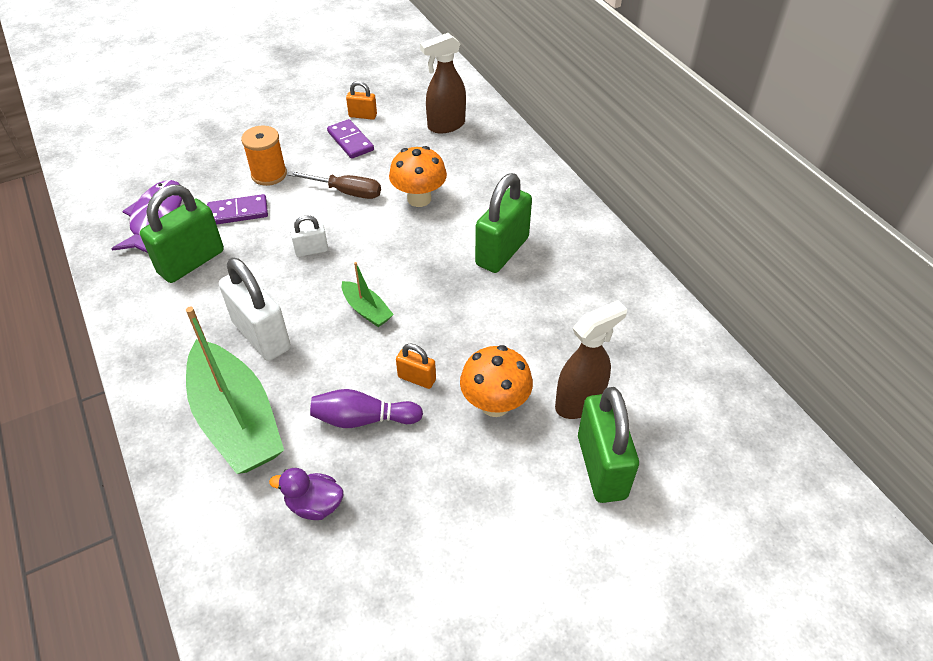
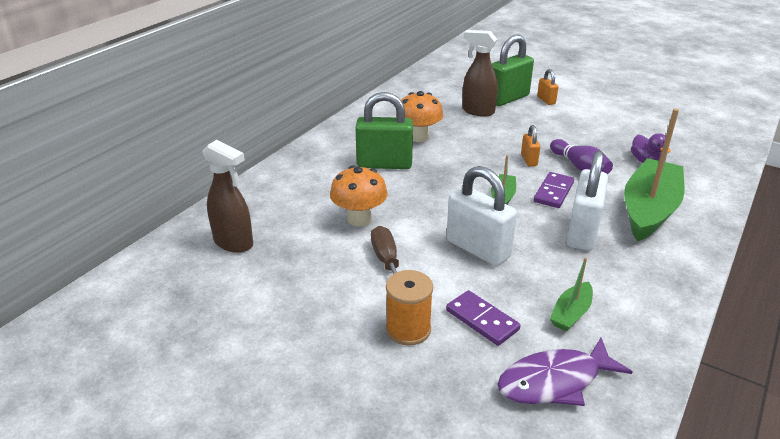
camera: 120 degrees left, 15 degrees down
green padlock [140,184,224,283] -> green boat [550,258,593,332]
white padlock [290,215,328,257] -> white padlock [446,166,517,266], size x2.02
purple domino [327,119,374,159] -> purple domino moved to [534,172,574,208]
orange padlock [346,81,377,120] -> orange padlock moved to [537,69,558,105]
orange mushroom [460,345,533,417] -> orange mushroom moved to [396,91,443,142]

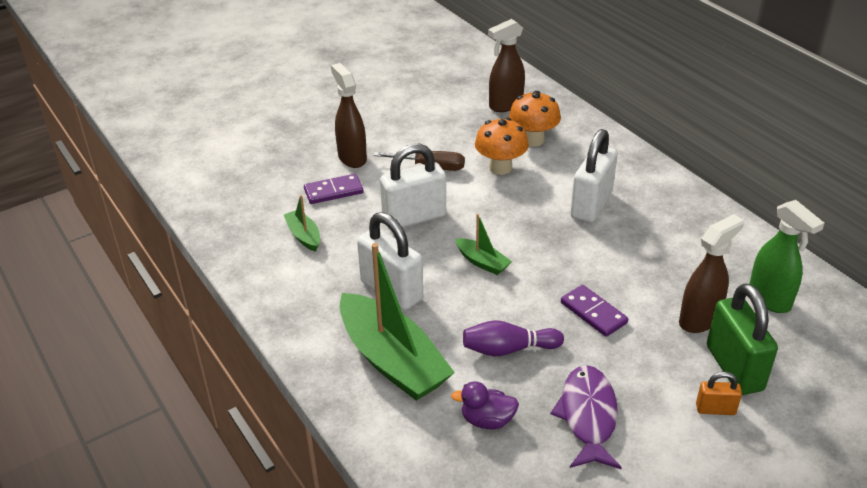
camera: 115 degrees right, 5 degrees up
green padlock [355,92,413,169] -> white padlock [570,129,618,223]
orange spool [386,270,433,345] -> brown spray bottle [331,63,367,168]
orange mushroom [396,91,443,142] -> orange mushroom moved to [509,91,561,146]
purple fish [497,338,632,406] -> purple fish moved to [550,365,622,469]
orange padlock [521,125,540,166] -> none
purple domino [534,172,574,208] -> purple domino moved to [561,285,628,337]
none -> green spray bottle [749,200,824,313]

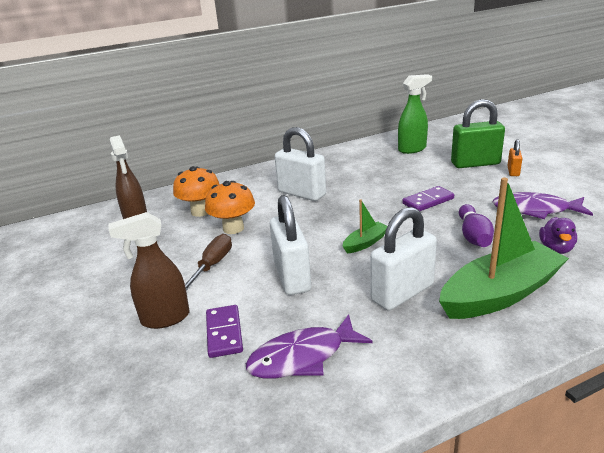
camera: 80 degrees left, 10 degrees down
green boat [284,195,320,252] -> purple fish [246,314,373,379]
brown spray bottle [679,214,744,333] -> none

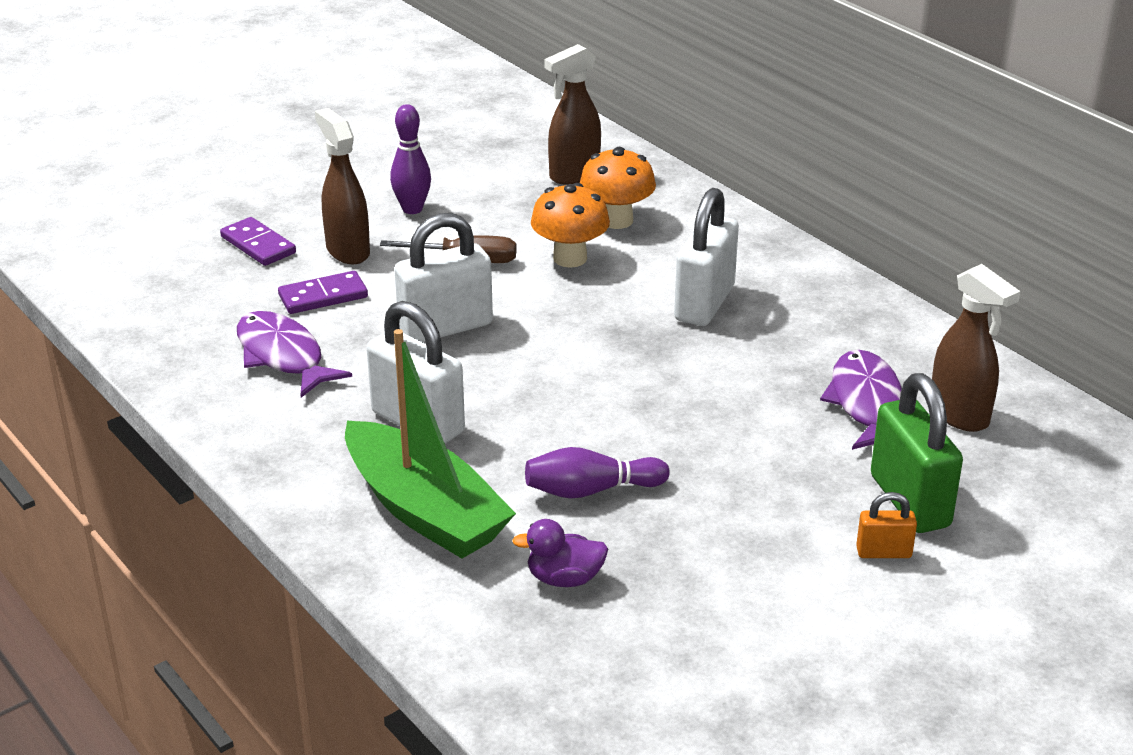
camera: 75 degrees right, 5 degrees up
green boat [342,199,387,254] -> none
green spray bottle [398,74,432,154] -> brown spray bottle [932,264,1020,432]
purple domino [402,186,454,211] -> purple domino moved to [220,217,296,266]
purple fish [493,192,593,219] -> purple fish moved to [820,350,902,450]
none -> purple bowling pin [390,104,431,214]

